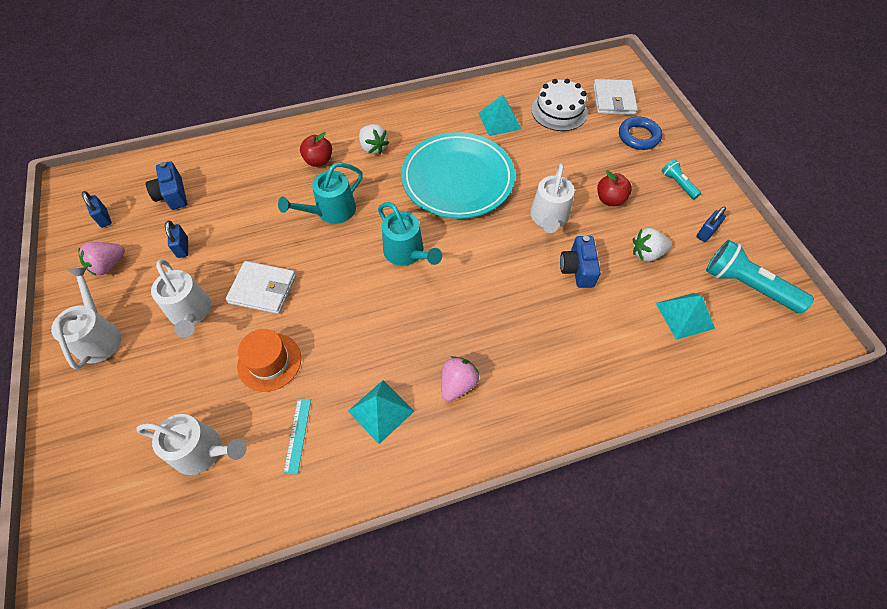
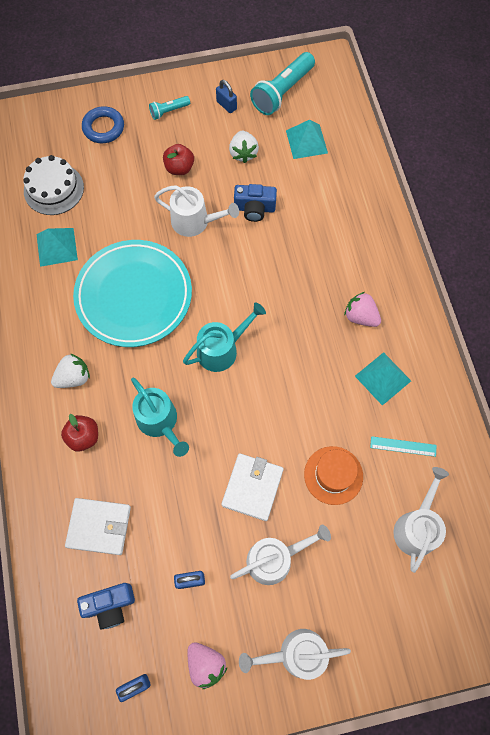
camera: 85 degrees left, 10 degrees up
white wallet [593,79,638,115] -> white wallet moved to [65,498,131,555]

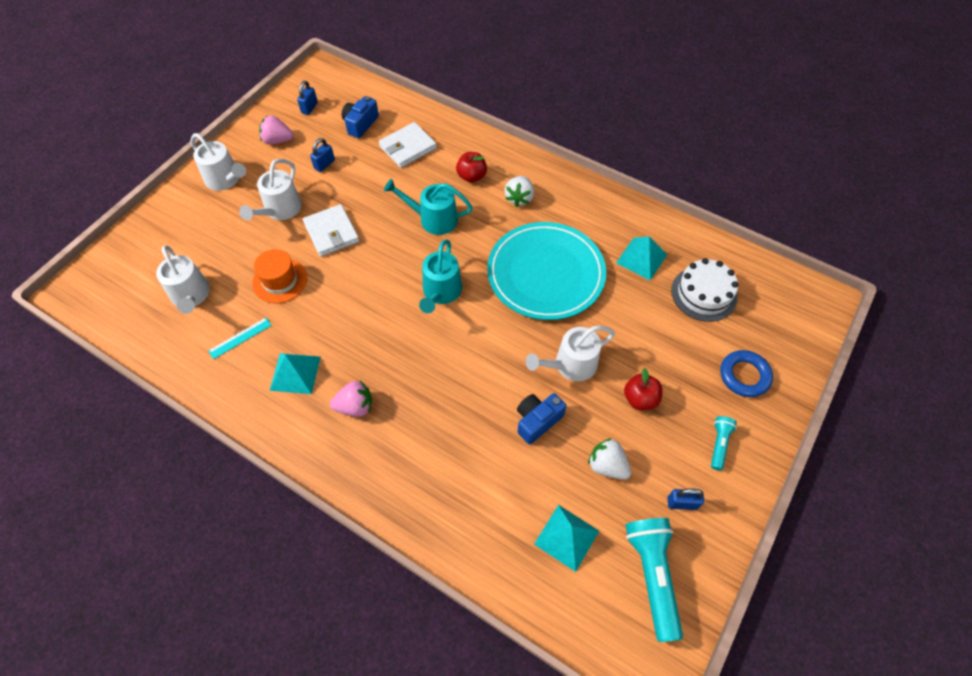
camera: 135 degrees right, 10 degrees down
white watering can [239,629,351,680] -> white watering can turned 90 degrees clockwise [190,133,246,191]

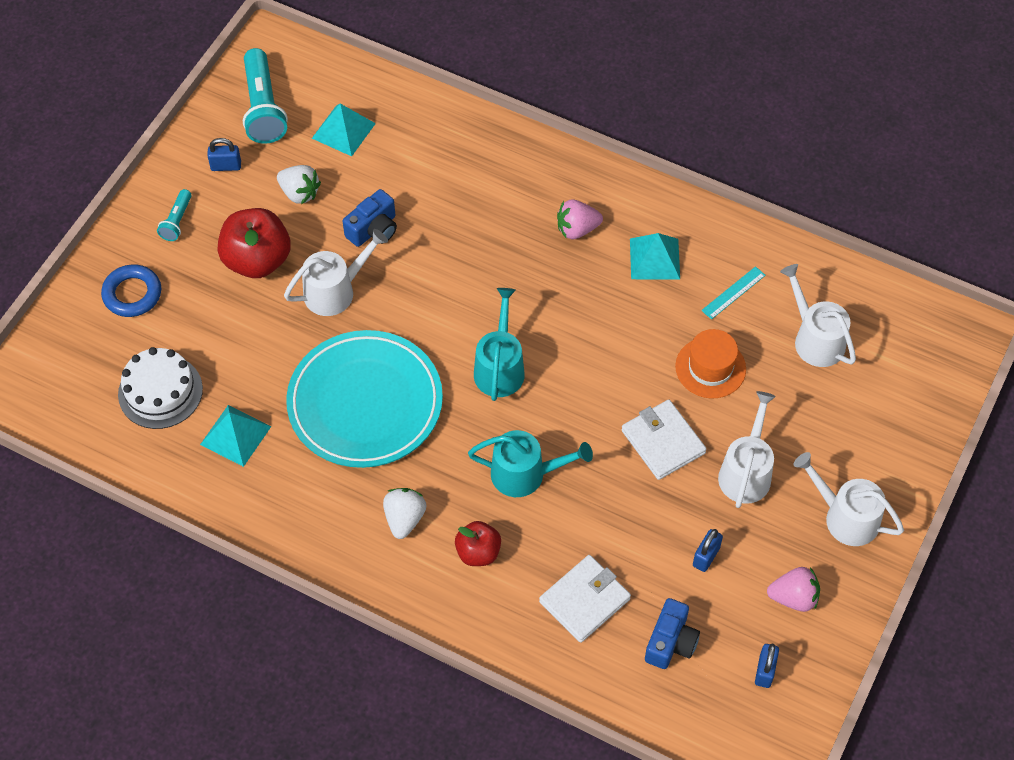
camera: 175 degrees right, 0 degrees up
red apple [624,368,663,410] -> red apple [218,208,291,278], size x1.70

